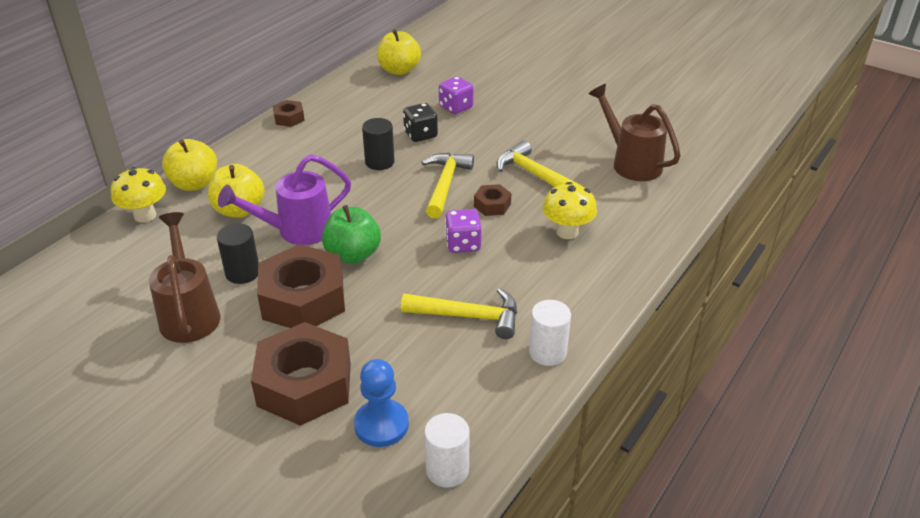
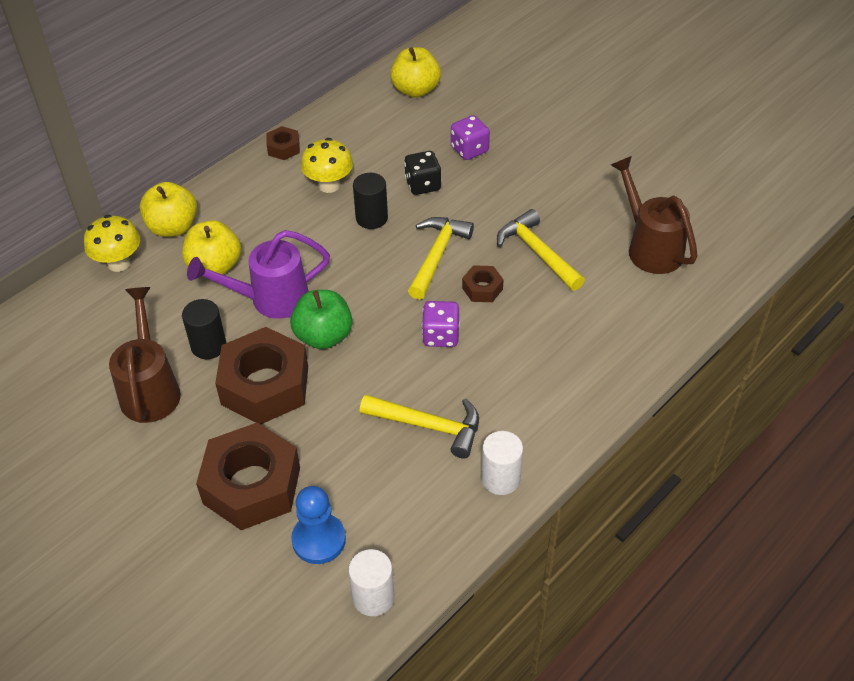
camera: 10 degrees right, 10 degrees up
yellow mushroom [542,182,597,239] -> yellow mushroom moved to [301,138,353,193]

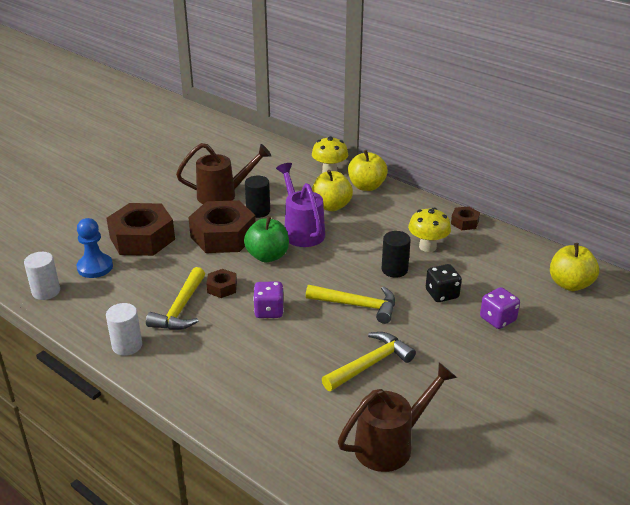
camera: 85 degrees right, 15 degrees down
brown nut [462,265,504,302] -> brown nut moved to [207,269,237,298]

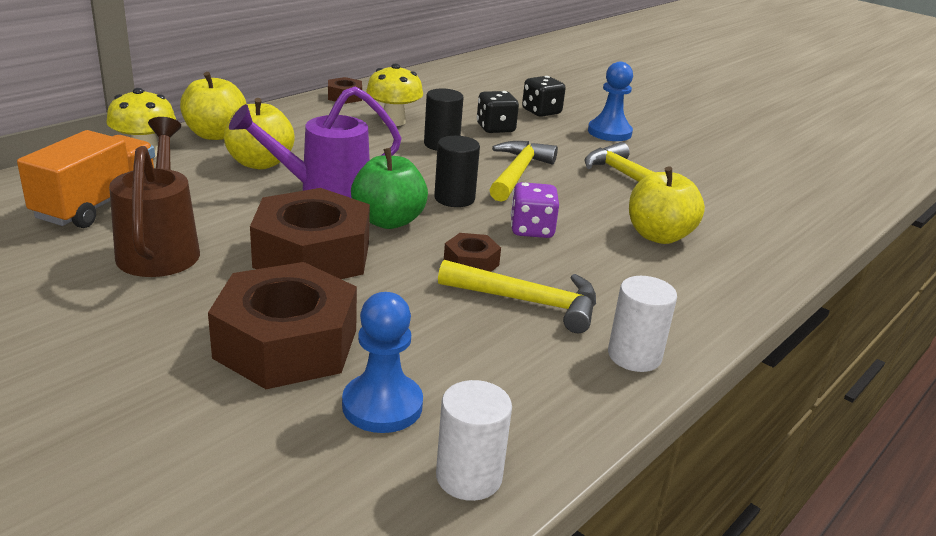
camera: 90 degrees left, 5 degrees down
black cylinder [245,176,270,218] -> black cylinder moved to [434,136,480,207]
brown watering can [338,362,457,472] -> none
purple dice [480,287,520,329] -> black dice [522,76,566,117]
yellow apple [550,243,599,291] -> yellow apple moved to [629,166,705,244]
none -> orange truck [17,130,155,228]
none -> blue pawn [588,62,633,141]

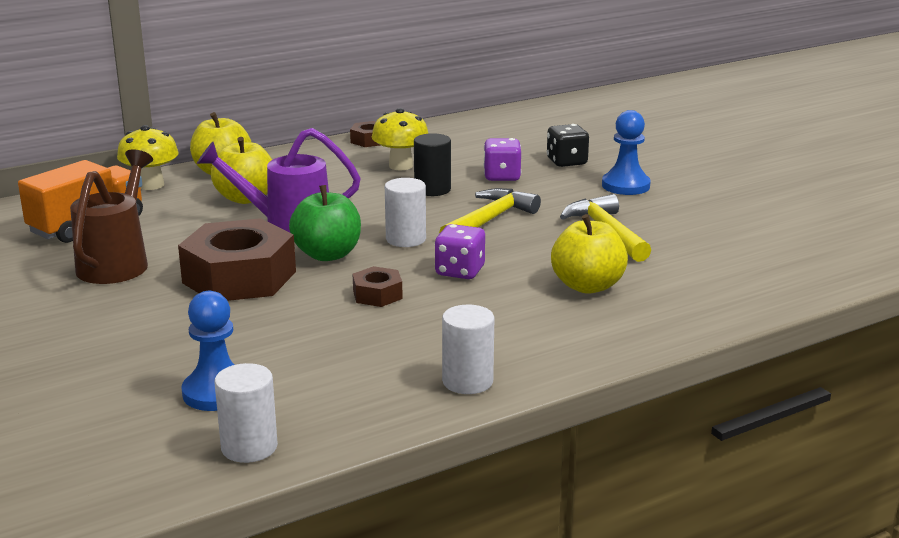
camera: 20 degrees right, 5 degrees down
brown nut [208,262,357,389] -> none
black cylinder [434,136,480,207] -> white cylinder [385,178,426,247]
yellow hammer [438,260,596,333] -> none
black dice [477,91,519,133] -> purple dice [484,138,521,181]

